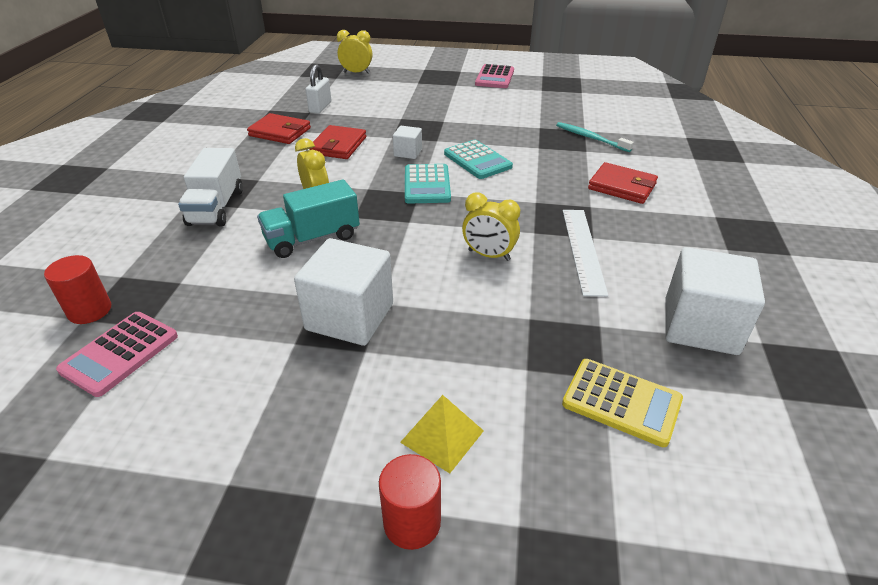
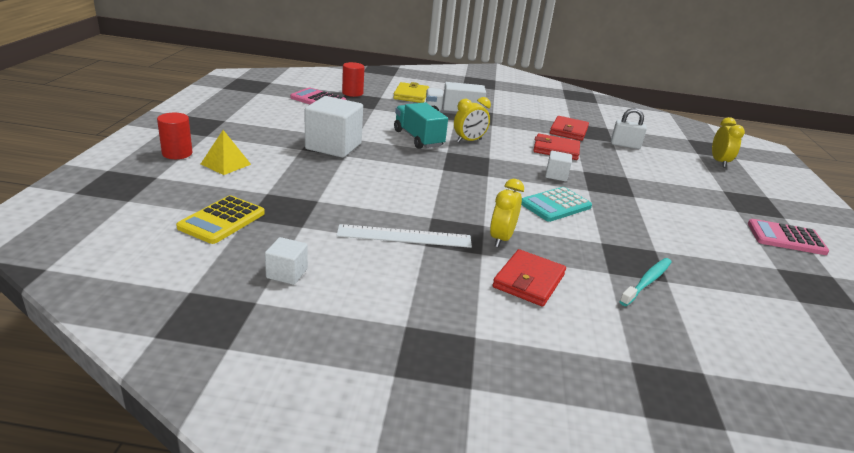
camera: 85 degrees right, 10 degrees down
turquoise calculator [405,164,451,203] -> none
yellow clock [462,193,520,261] -> yellow clock moved to [490,179,524,248]
white cube [665,247,765,355] -> white cube [265,237,308,285], size x0.49
none -> yellow wallet [393,82,429,103]

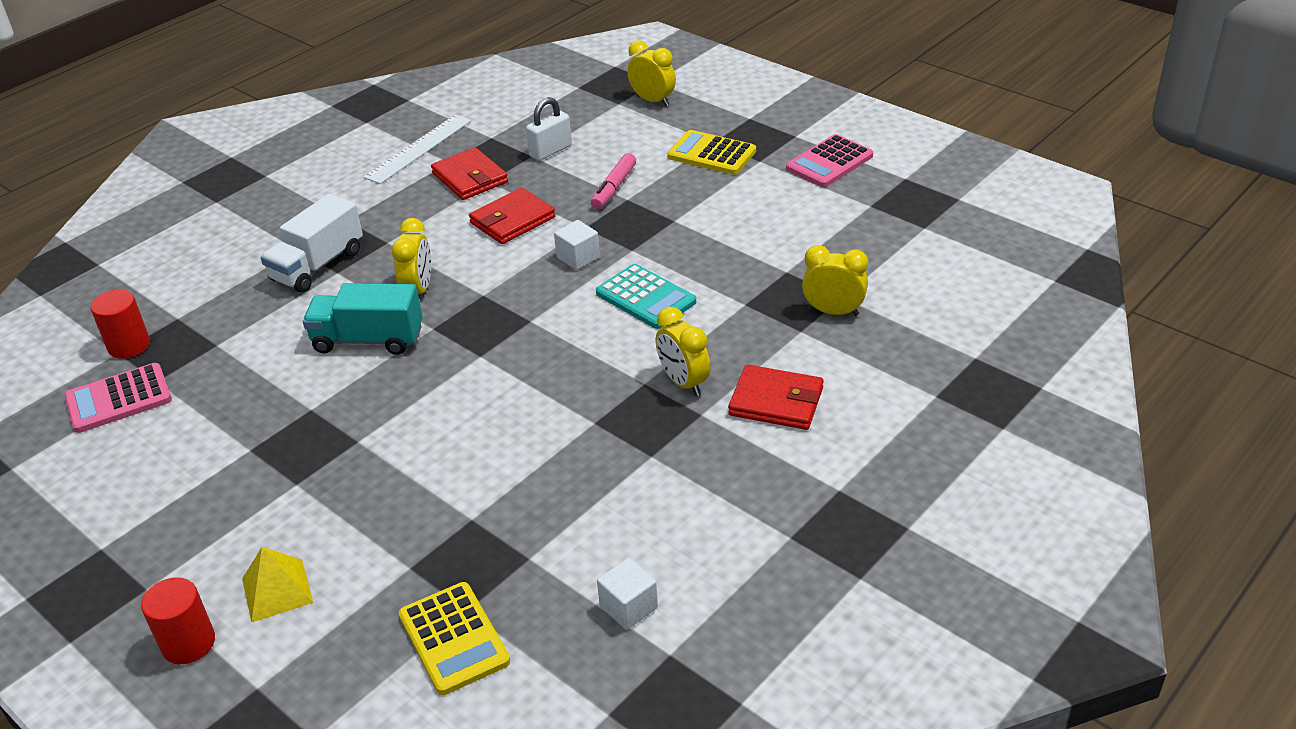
camera: 50 degrees left, 10 degrees up
white cube [305,96,363,158] -> none
white ruler [336,224,472,248] -> white ruler moved to [364,114,472,184]
yellow wallet [393,82,429,103] -> none
red wallet [493,249,566,307] -> red wallet turned 45 degrees counterclockwise [728,365,824,430]
turquoise calculator [521,187,592,222] -> turquoise calculator turned 45 degrees counterclockwise [596,264,696,329]
turquoise toothbrush [619,258,671,306] -> yellow clock [802,245,868,316]
none -> pink marker [591,153,636,209]
none -> yellow calculator [667,130,756,175]

